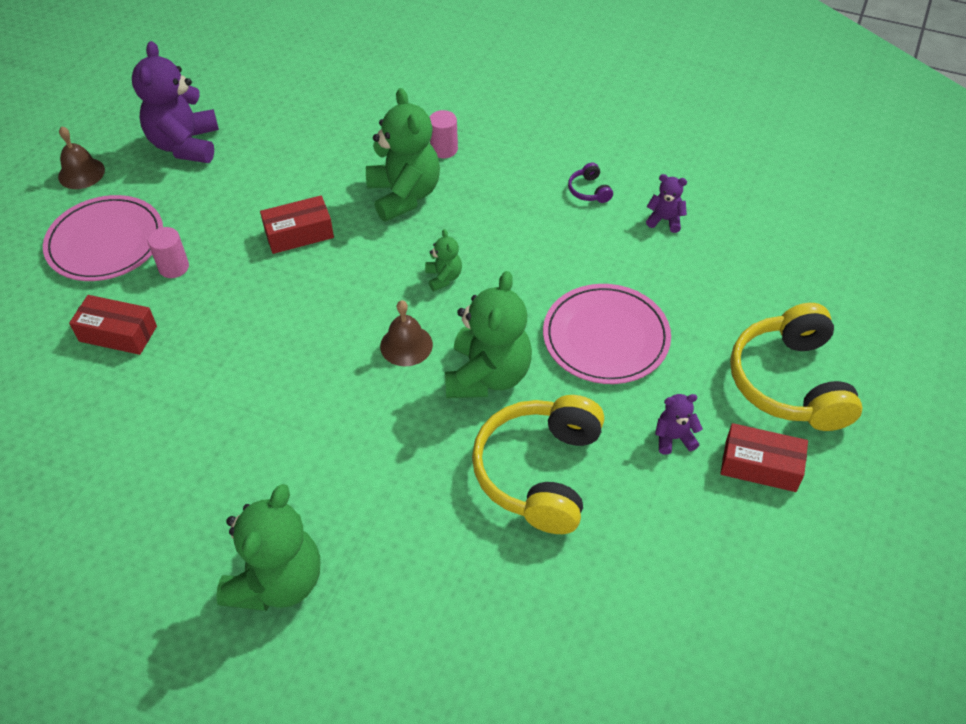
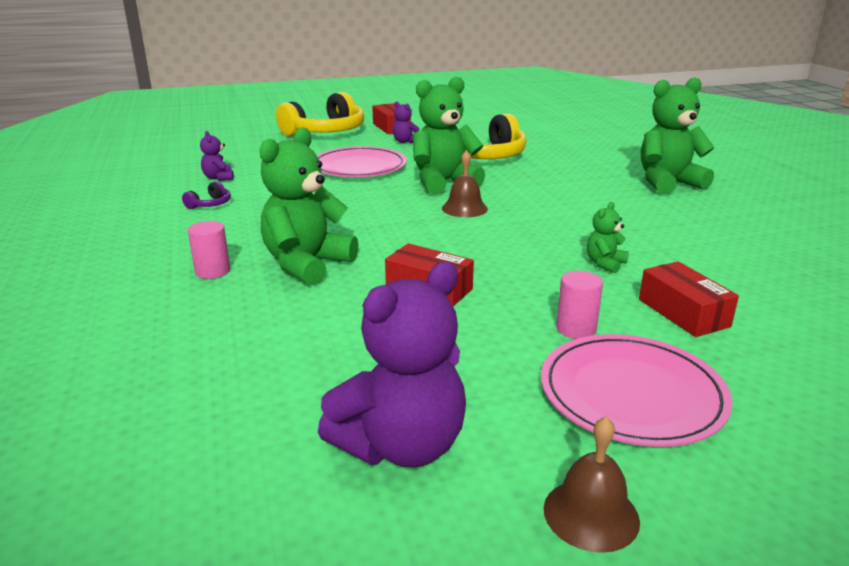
camera: 130 degrees left, 25 degrees down
green teddy bear [425,229,462,291] -> green teddy bear moved to [587,202,629,274]

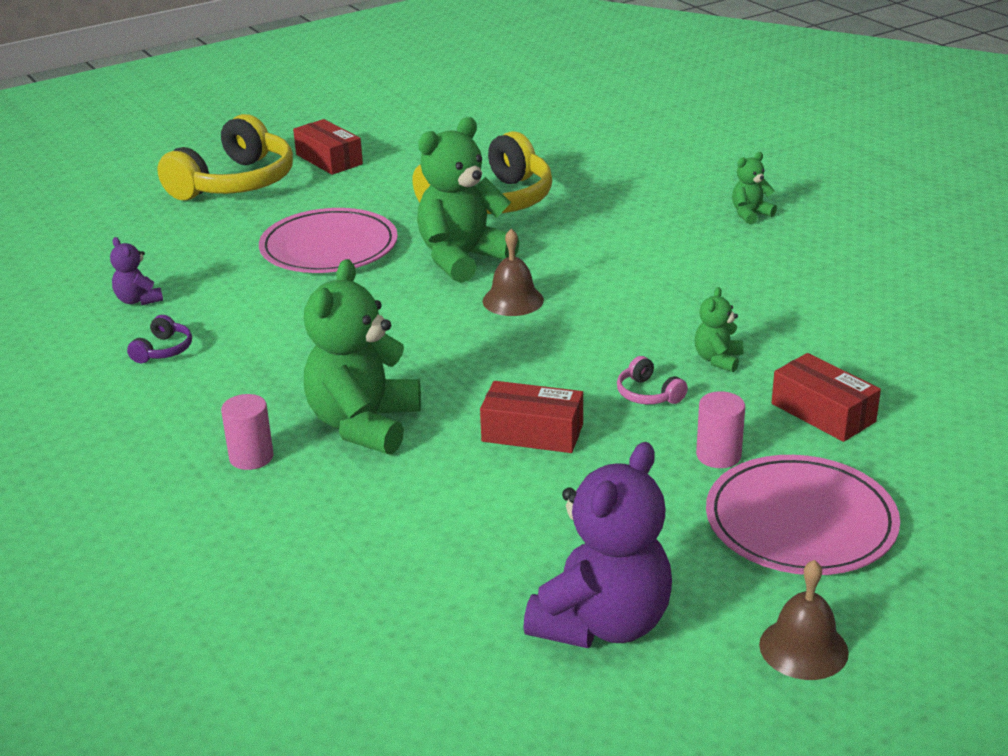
camera: 15 degrees left, 5 degrees up
purple teddy bear [393,101,419,143] -> none
green teddy bear [641,77,714,194] -> green teddy bear [732,152,777,224], size x0.47
none -> pink headphones [617,356,688,404]

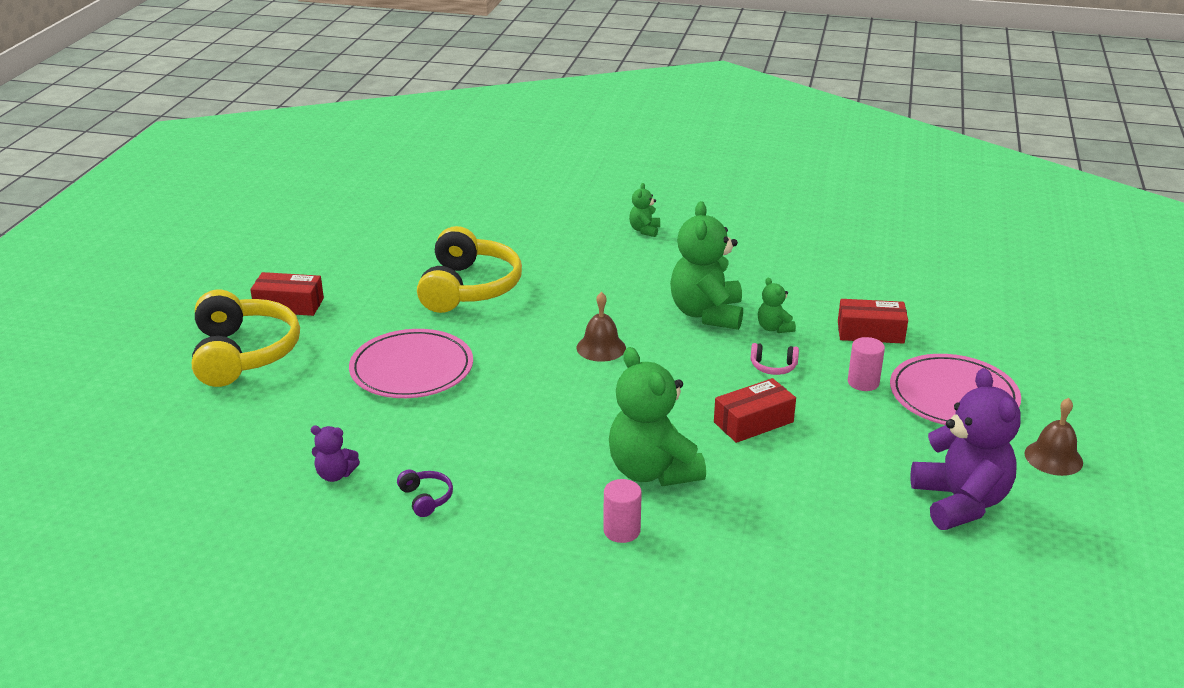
camera: 45 degrees left, 0 degrees up
green teddy bear [417,117,519,283] -> green teddy bear moved to [670,201,743,330]

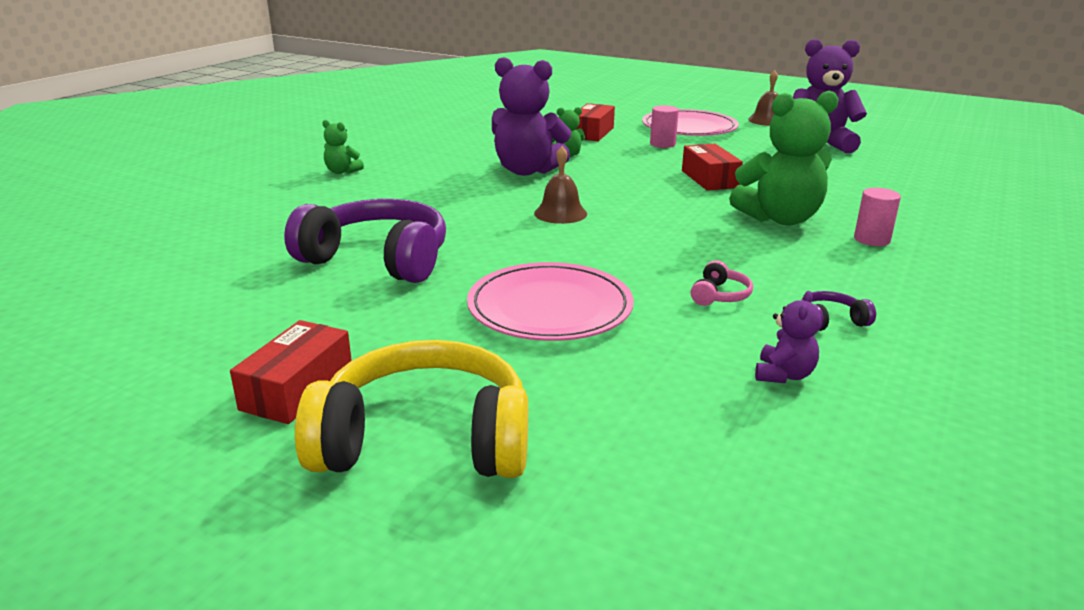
camera: 75 degrees left, 5 degrees down
yellow headphones [417,226,522,313] -> purple headphones [284,199,446,283]
green teddy bear [670,201,743,330] -> purple teddy bear [492,57,572,175]
pink headphones [750,343,799,375] -> pink headphones moved to [691,260,753,306]

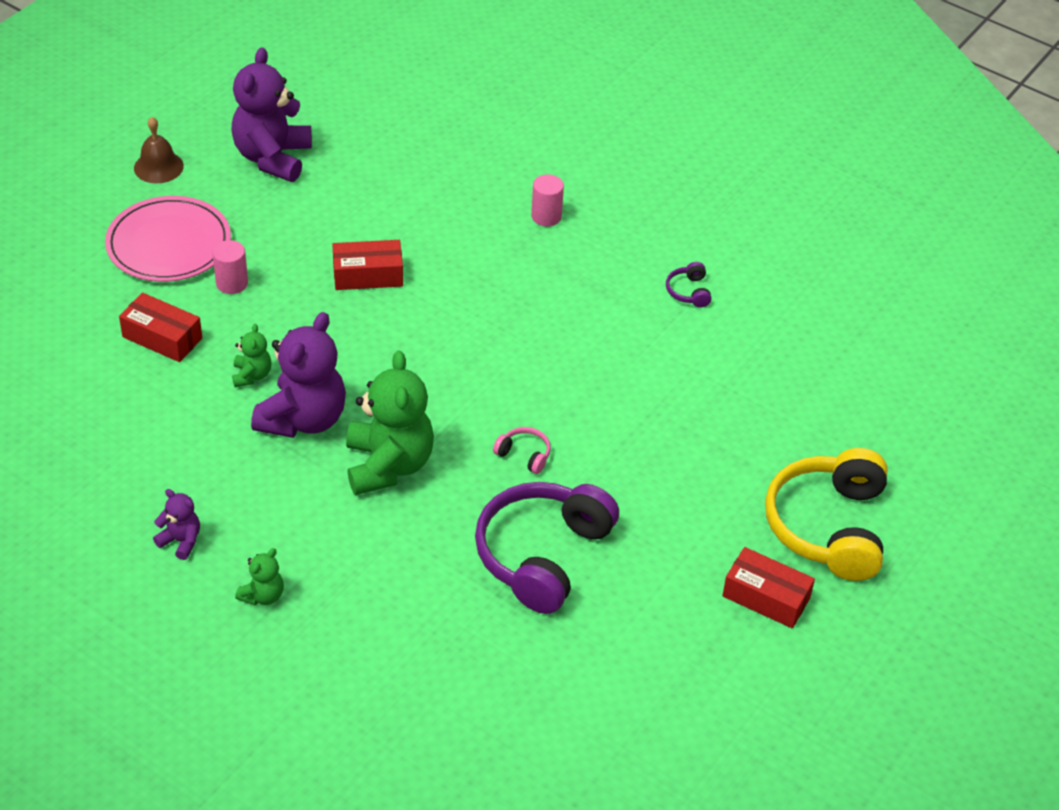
camera: 85 degrees left, 20 degrees up
pink plate [467,262,634,341] -> none
brown bell [534,146,587,224] -> none
pink headphones [691,260,753,306] -> pink headphones moved to [493,427,551,474]
green teddy bear [729,91,839,225] -> green teddy bear moved to [346,351,434,495]
purple teddy bear [755,291,821,383] -> purple teddy bear moved to [153,489,200,560]

